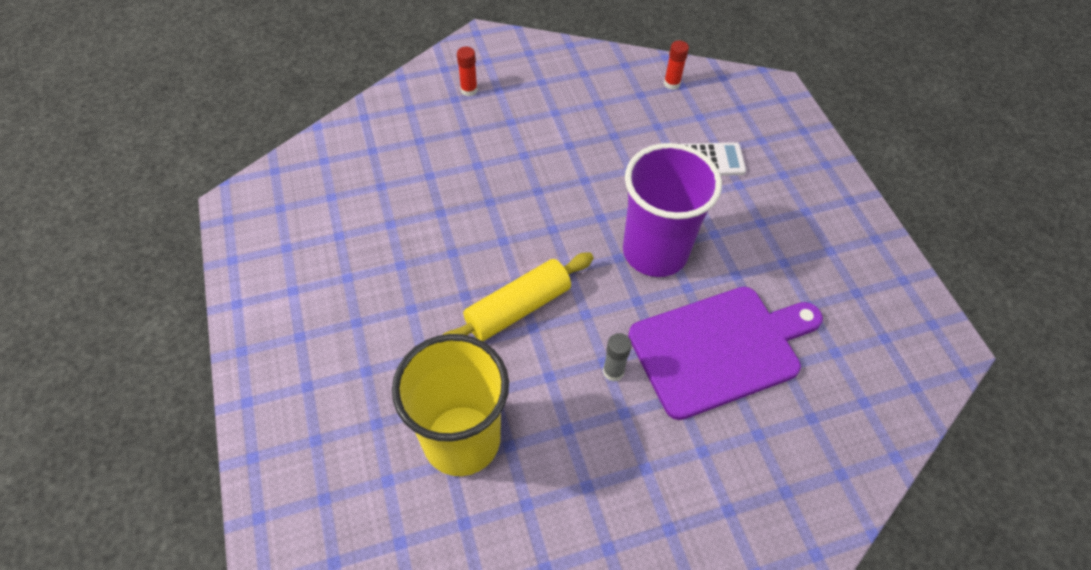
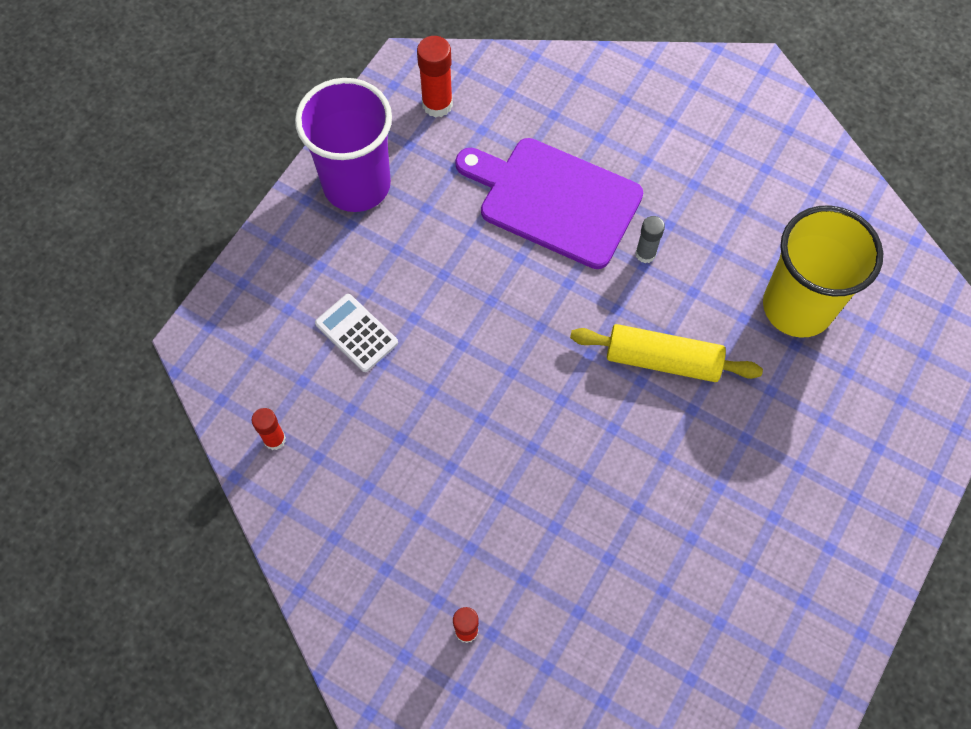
camera: 130 degrees left, 10 degrees up
purple cup [623,143,722,277] -> purple cup moved to [295,78,392,212]
none -> red glue stick [417,36,453,118]

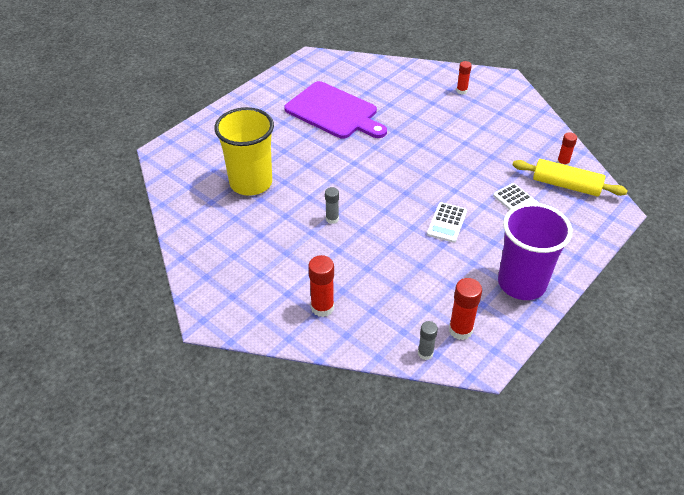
camera: 170 degrees left, 20 degrees down
purple cutting board [455,138,643,269] -> purple cutting board moved to [284,81,387,139]
yellow rolling pin [570,324,763,382] -> yellow rolling pin moved to [513,159,628,196]
none -> red glue stick [308,255,334,317]
none -> grey glue stick [418,321,438,360]
none -> white calculator [427,202,467,243]

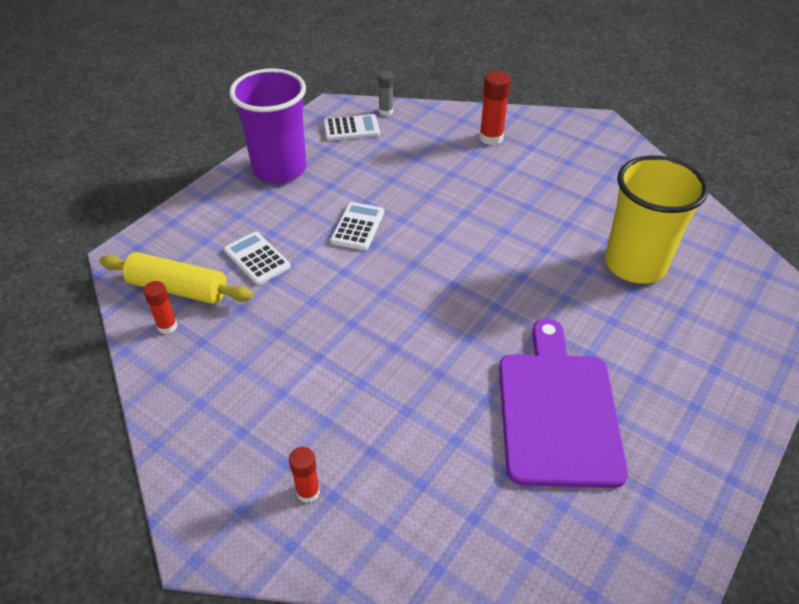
camera: 175 degrees right, 0 degrees up
purple cutting board [284,81,387,139] -> purple cutting board turned 60 degrees clockwise [499,318,628,488]
grey glue stick [325,187,339,224] -> none
red glue stick [449,278,482,340] -> white calculator [324,114,380,141]

